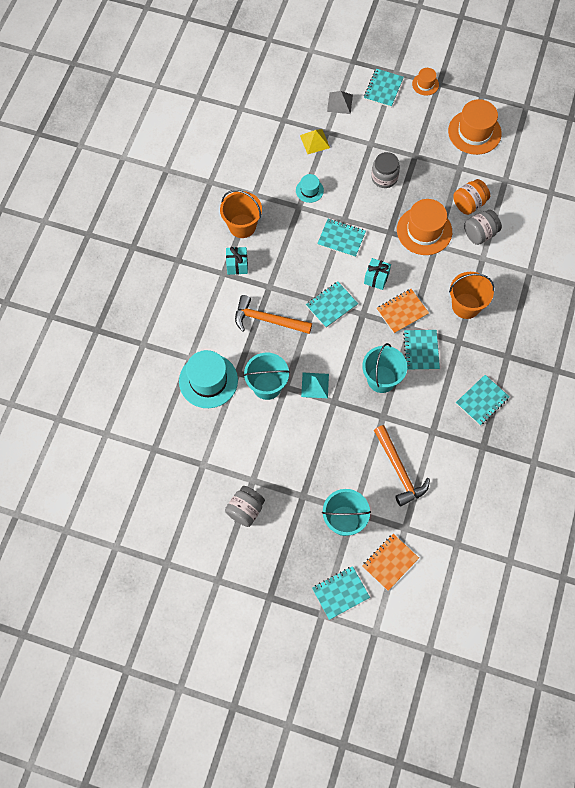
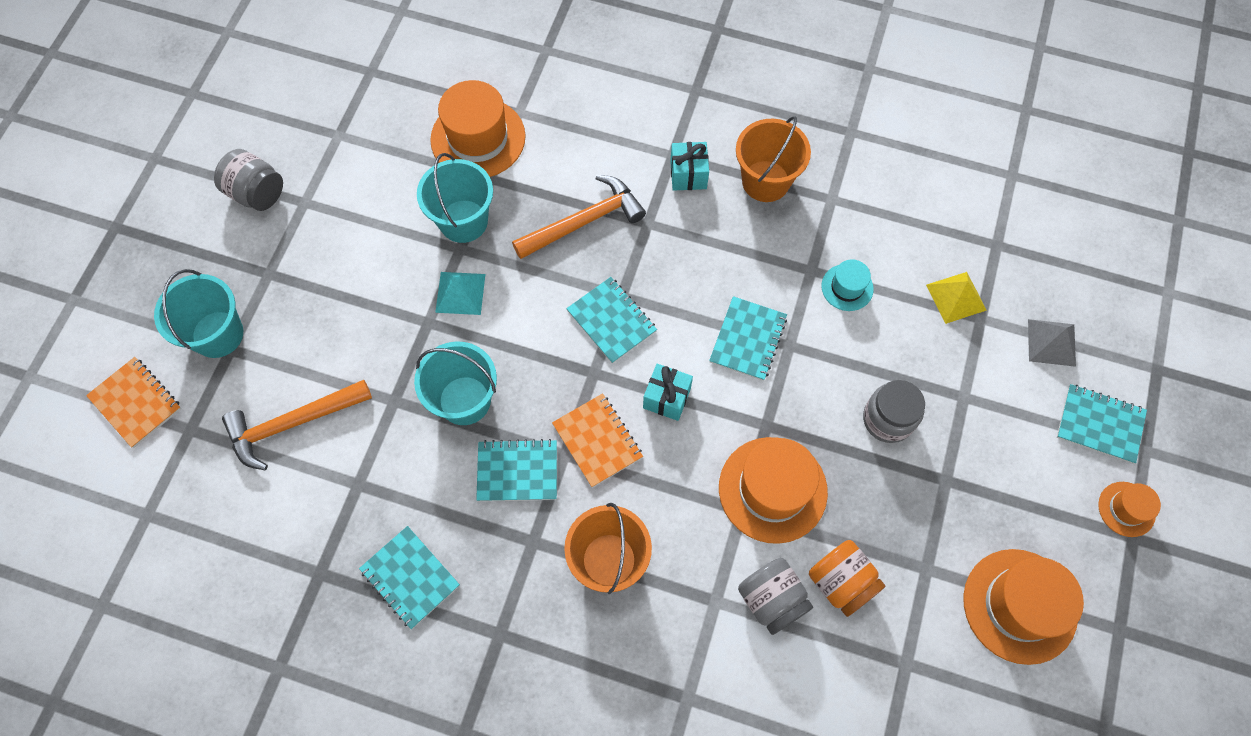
camera: 90 degrees right, 0 degrees up
turquoise hat [179,350,238,408] -> orange hat [430,80,526,177]
orange hammer [235,295,312,334] -> orange hammer turned 45 degrees clockwise [512,175,646,259]
turquoise notebook [312,566,370,620] -> none

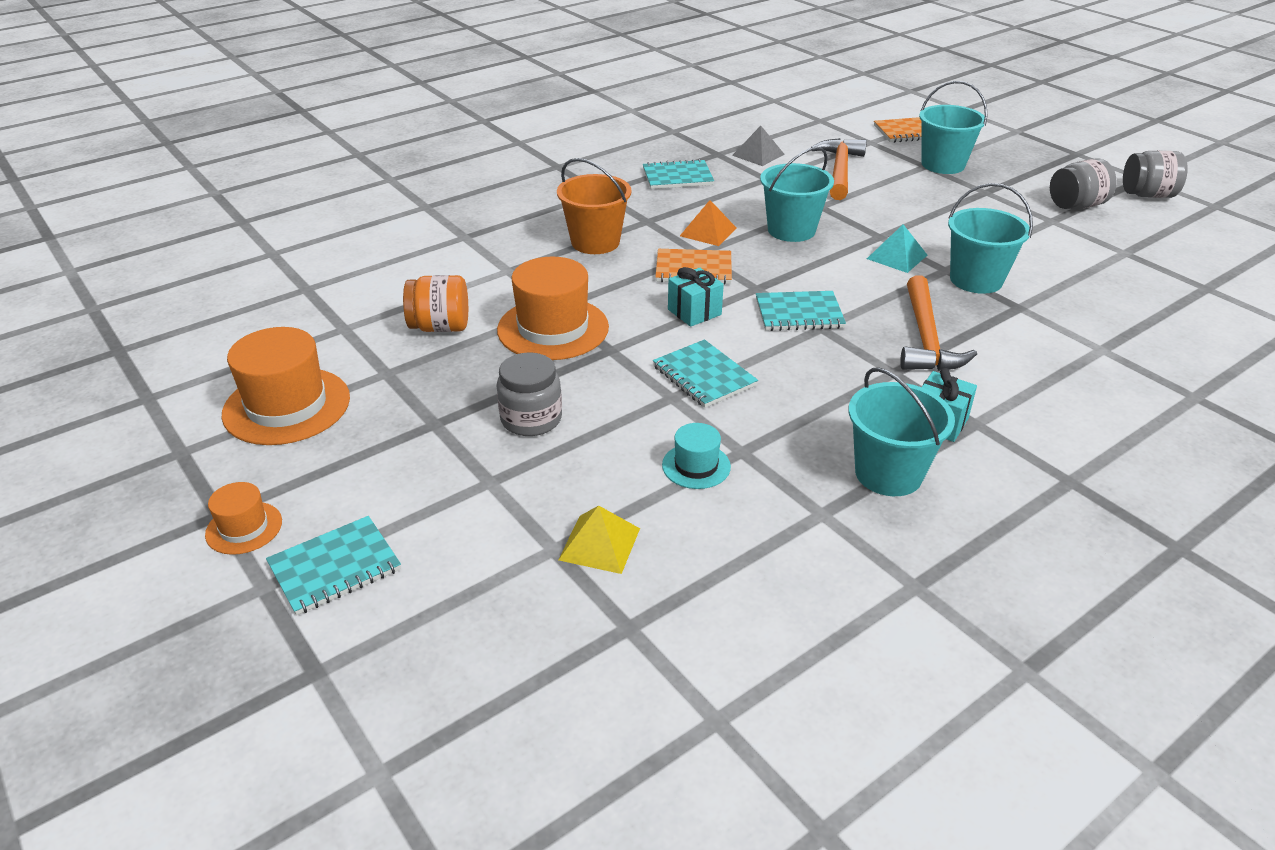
camera: 125 degrees right, 30 degrees down
orange hat [430,80,526,177] -> none
turquoise notebook [476,439,557,501] -> orange pyramid [680,200,736,246]
orange bucket [736,116,811,202] -> turquoise bucket [849,367,955,496]
grey jar [738,558,813,635] -> grey jar moved to [1123,151,1188,198]
grey pyramid [1028,319,1076,367] -> grey pyramid moved to [732,126,785,166]

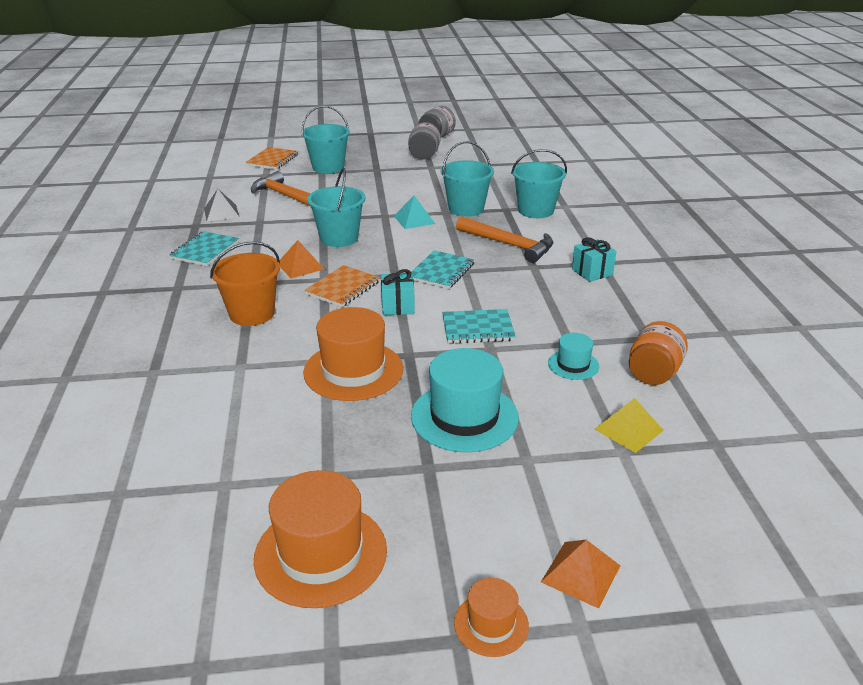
camera: 60 degrees left, 5 degrees down
turquoise notebook [266,516,401,616] -> orange pyramid [541,540,620,609]
orange jar [403,275,468,332] -> orange jar moved to [629,321,688,385]
grey jar [496,353,562,436] -> turquoise hat [411,348,519,452]
turquoise bucket [849,367,955,496] -> turquoise bucket moved to [511,149,567,218]

